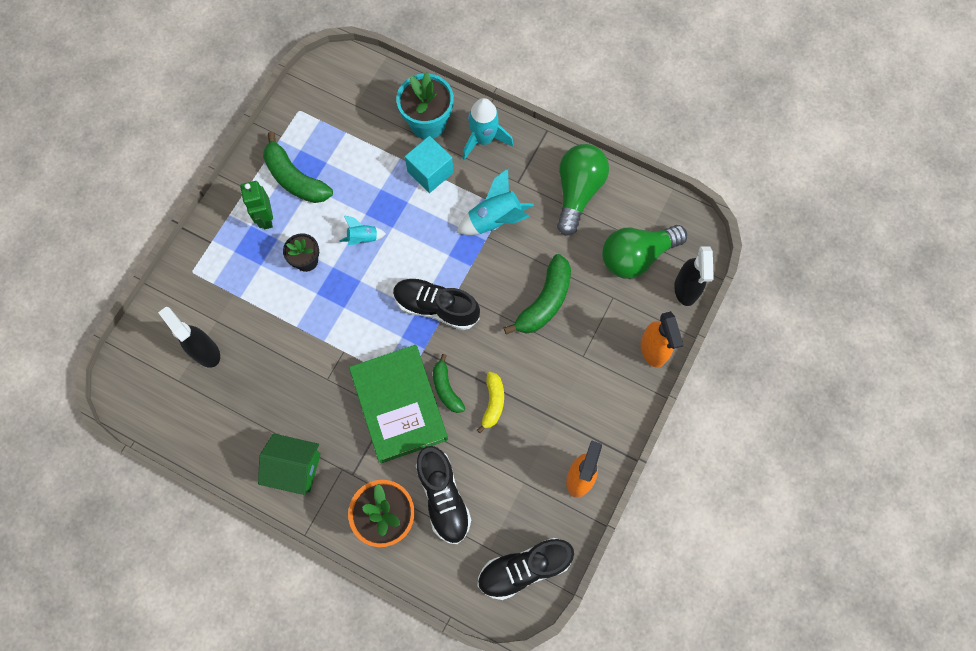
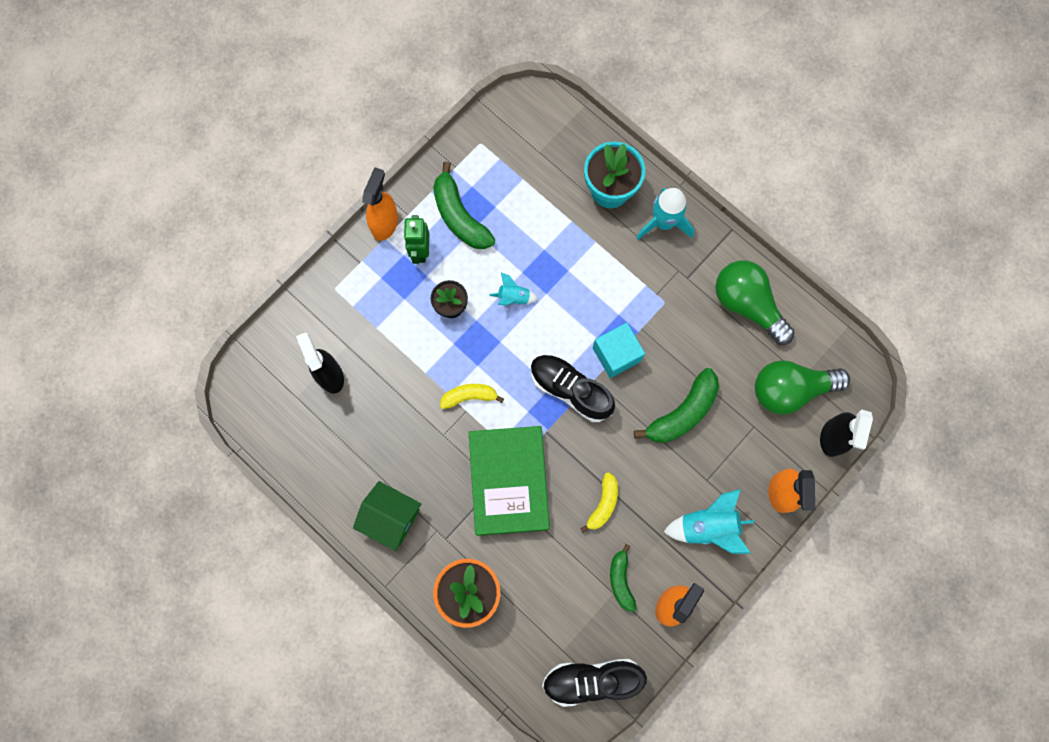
camera: 15 degrees right, 5 degrees up
turquoise cube [405,136,454,193] -> turquoise cube moved to [593,323,645,378]
black shoe [416,446,471,544] -> none
green banana [433,354,465,413] -> green banana moved to [610,544,637,612]
turquoise rocket [457,168,534,235] -> turquoise rocket moved to [664,489,754,554]
green light bulb [557,144,609,236] -> green light bulb turned 75 degrees counterclockwise [715,260,795,345]
none -> orange spray bottle [362,167,398,241]
none -> yellow banana [440,384,504,409]

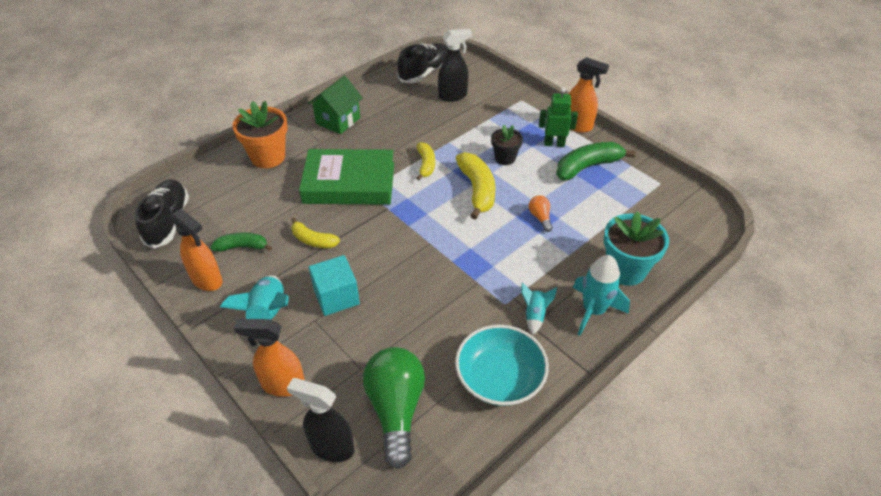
camera: 95 degrees right, 30 degrees down
turquoise rocket [489,273,538,306] -> turquoise rocket moved to [522,282,557,335]
black shoe [531,354,615,422] -> black shoe moved to [397,43,448,83]
turquoise cube [593,323,645,378] -> turquoise cube moved to [309,255,360,316]
green banana [634,368,719,443] -> none
green light bulb [715,260,795,345] -> turquoise bowl [455,325,549,406]
none -> yellow banana [456,152,495,220]
none -> orange light bulb [529,195,552,232]

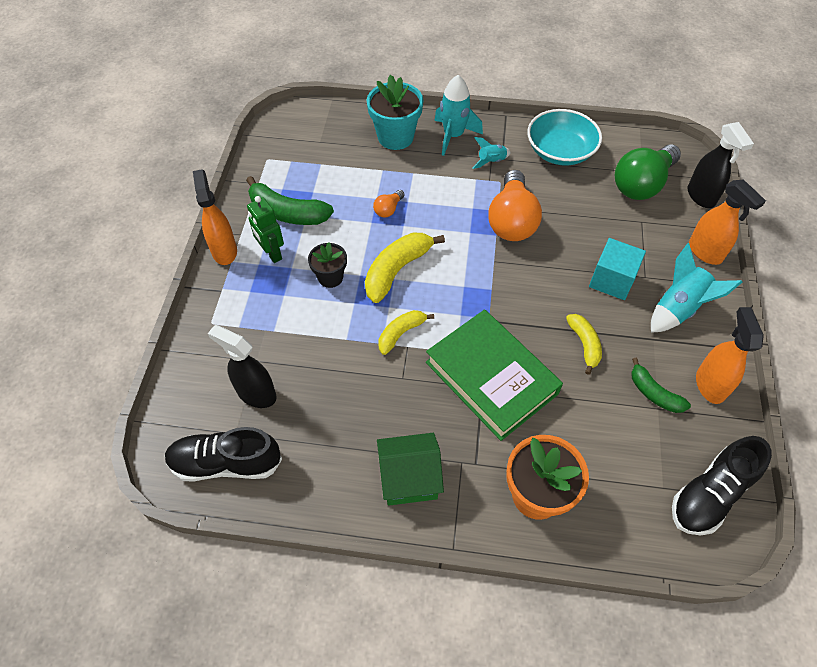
camera: 130 degrees left, 10 degrees up
none -> orange light bulb [488,170,542,241]

